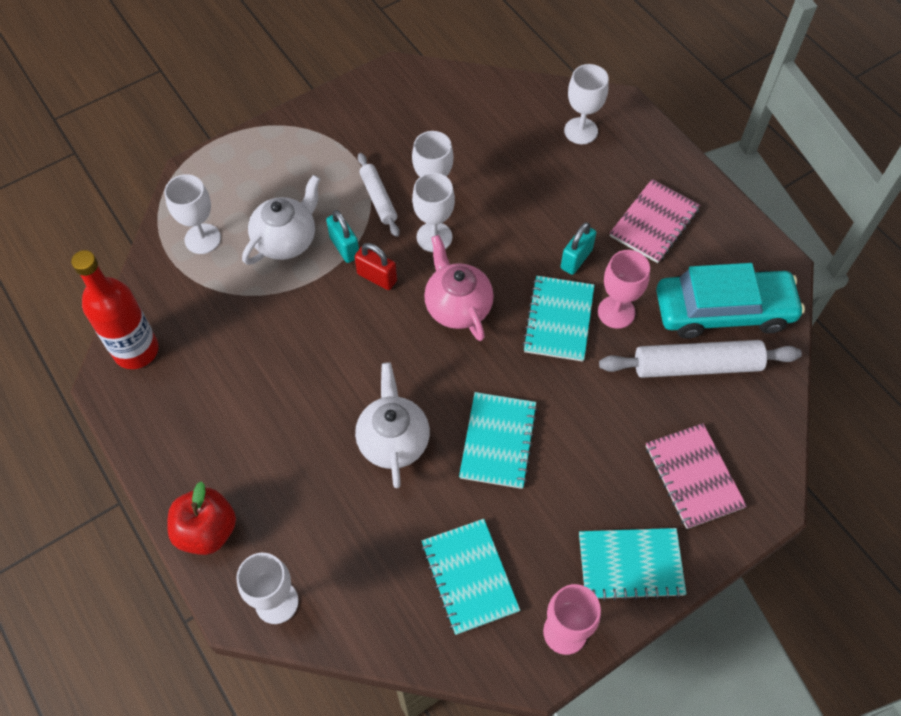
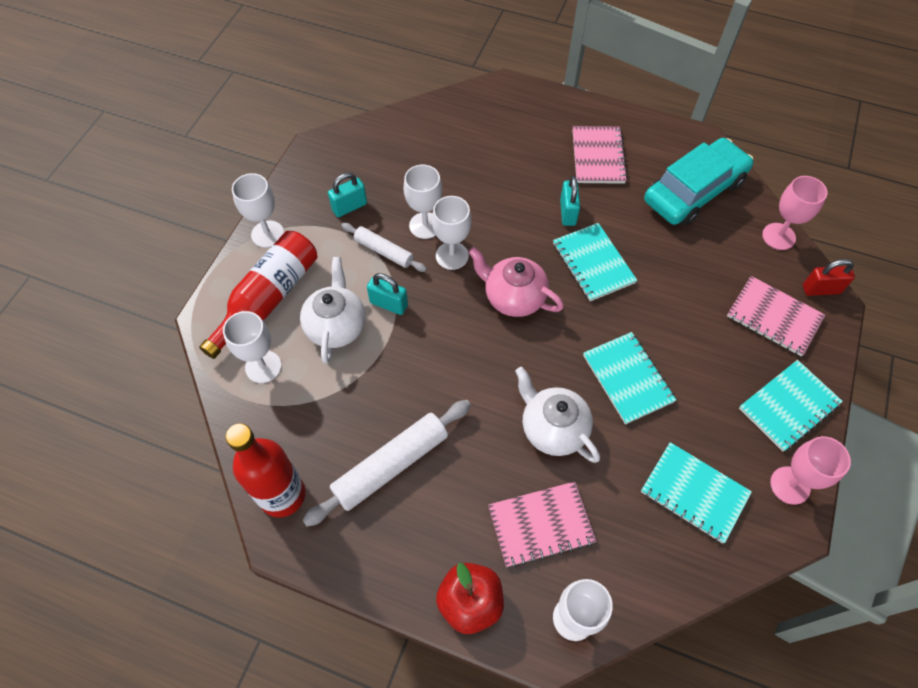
camera: 35 degrees left, 0 degrees up
red padlock [355,243,397,290] -> red padlock moved to [803,259,855,296]
white goblet [564,64,609,144] -> white goblet moved to [232,173,284,248]
pink goblet [598,250,650,329] -> pink goblet moved to [762,176,828,250]
white rolling pin [599,340,802,378] -> white rolling pin moved to [302,400,471,527]
none -> red bottle [199,231,317,359]
none -> turquoise padlock [328,173,367,217]
none -> pink notebook [488,481,597,568]

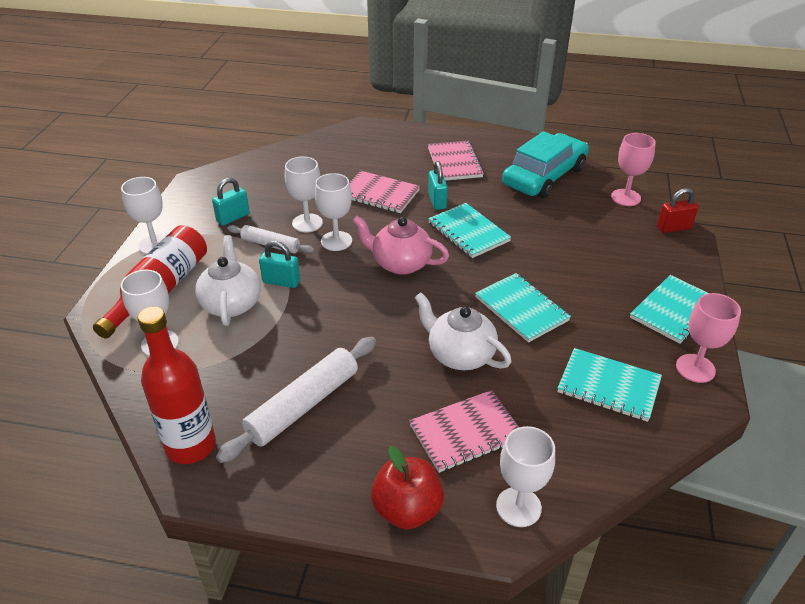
camera: 10 degrees left, 20 degrees down
pink notebook [727,276,825,357] -> pink notebook moved to [349,171,420,213]

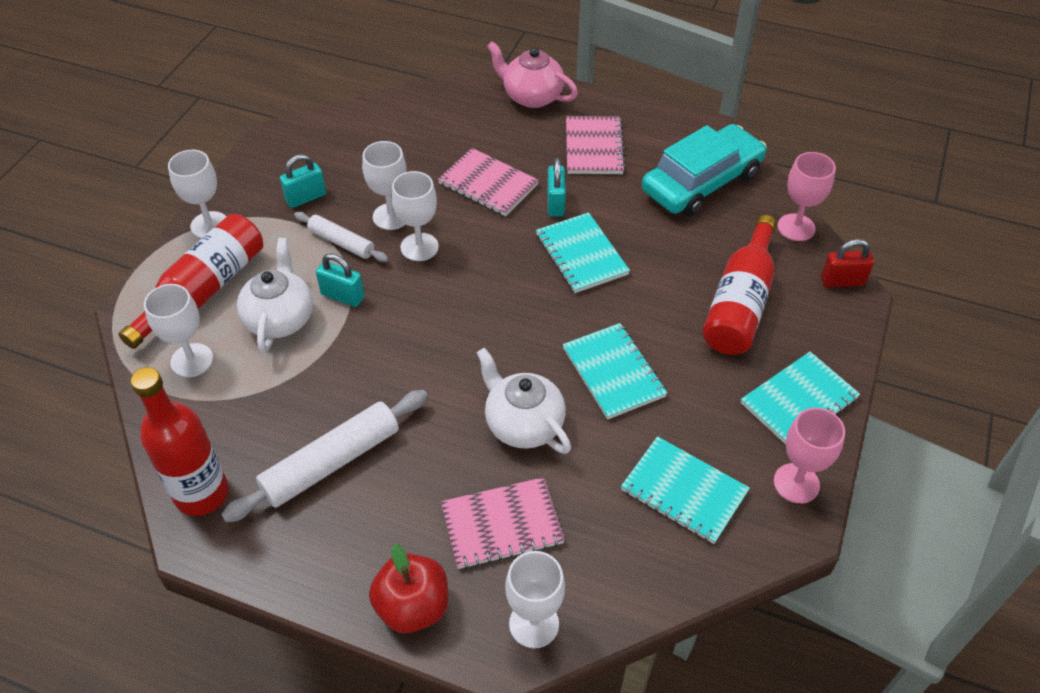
camera: 10 degrees right, 10 degrees up
pink teapot [353,216,449,275] -> pink teapot moved to [487,41,578,108]
none -> red bottle [702,215,777,355]

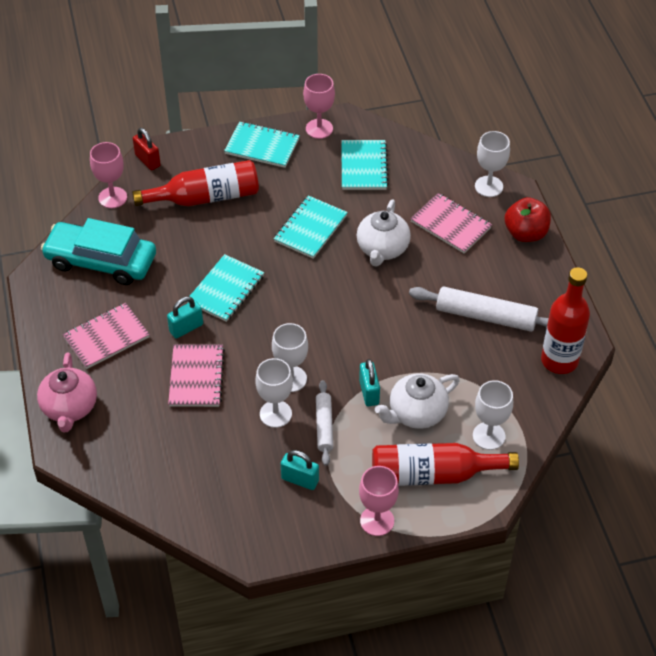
camera: 125 degrees left, 0 degrees up
white goblet [168,150,226,238] -> pink goblet [359,466,399,536]

